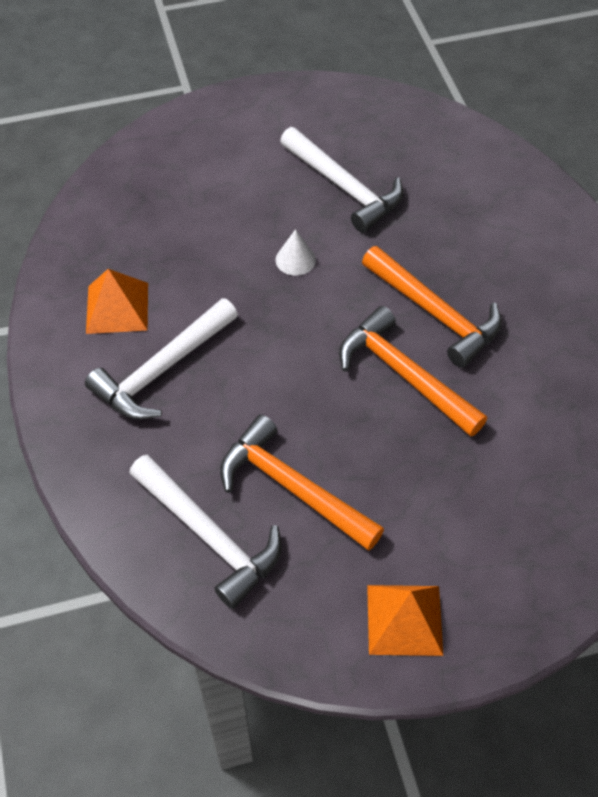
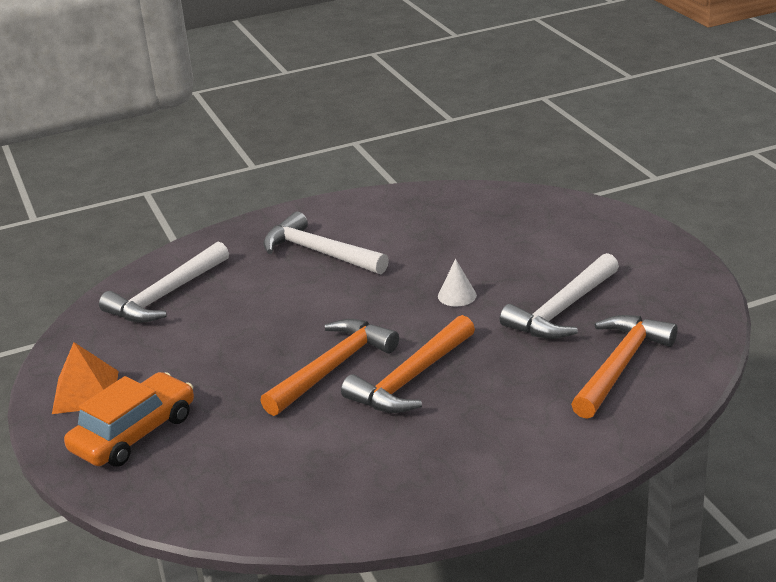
camera: 85 degrees right, 25 degrees down
orange pyramid [86,269,148,334] -> none
orange hammer [220,414,384,551] -> orange hammer moved to [571,315,678,419]
none -> orange car [64,372,194,467]

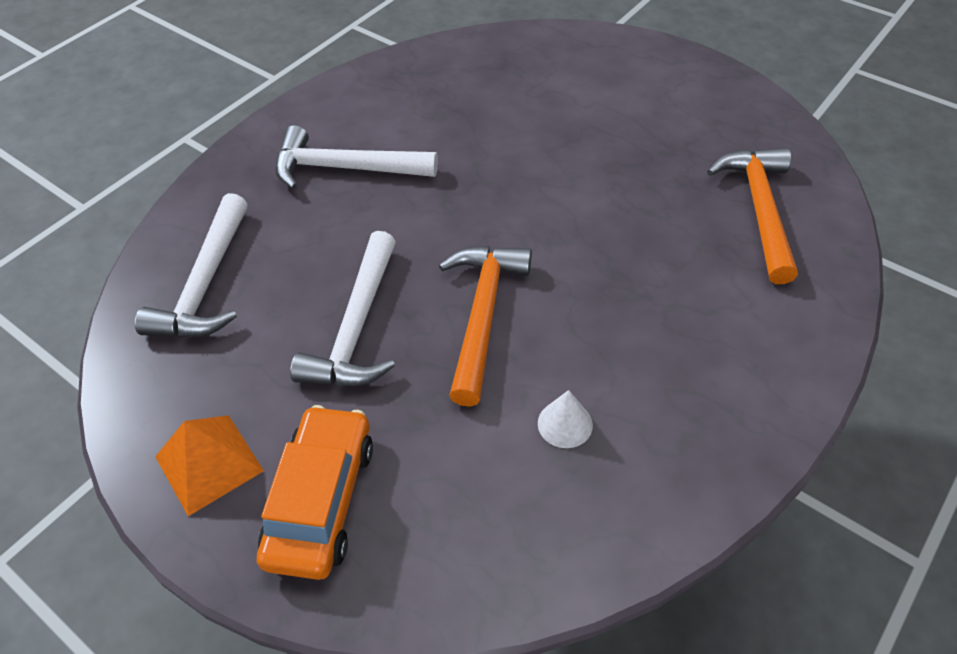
camera: 30 degrees left, 20 degrees up
orange hammer [341,315,475,413] -> none
white cone [438,259,477,306] -> white cone moved to [538,390,593,448]
white hammer [500,253,619,339] -> white hammer moved to [290,231,396,386]

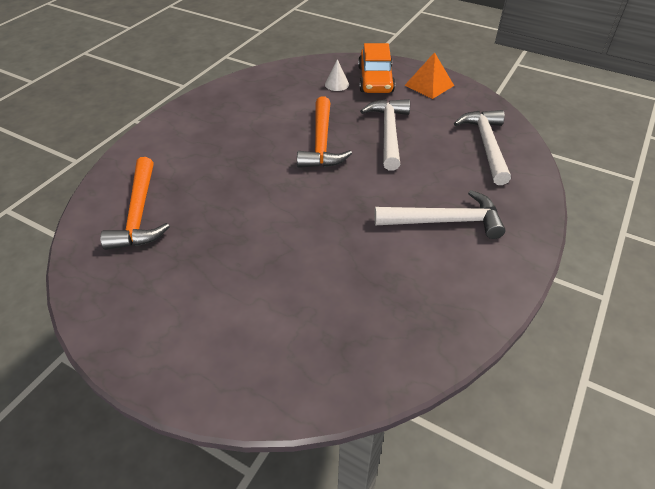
camera: 170 degrees right, 5 degrees down
white cone [538,390,593,448] -> white cone moved to [325,59,349,91]

